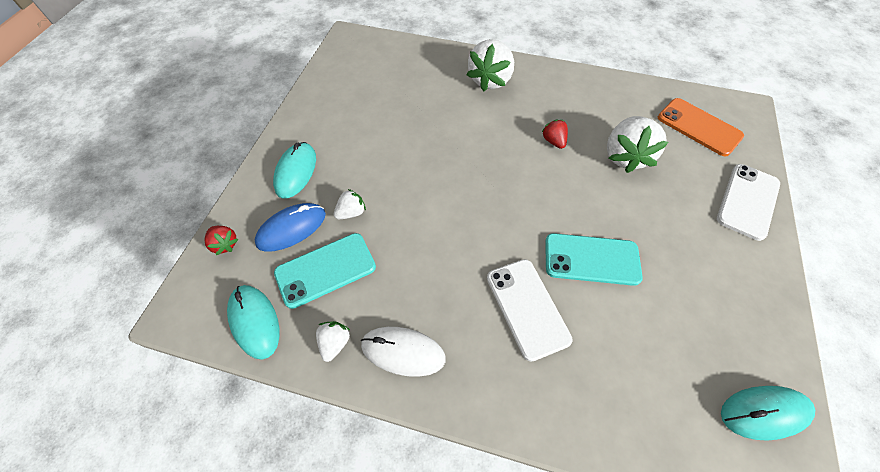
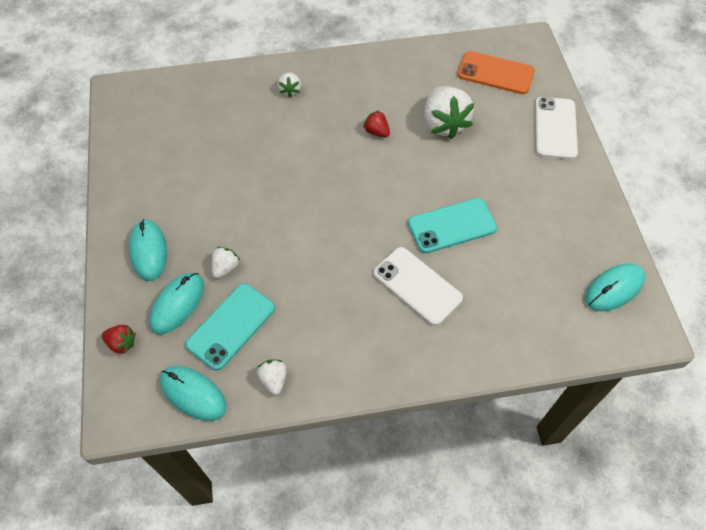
camera: 25 degrees left, 0 degrees up
blue mouse [254,203,326,252] -> turquoise mouse [149,273,204,335]
white mouse [361,327,446,377] -> none
white strawberry [467,39,514,91] -> white strawberry [278,72,301,97], size x0.49

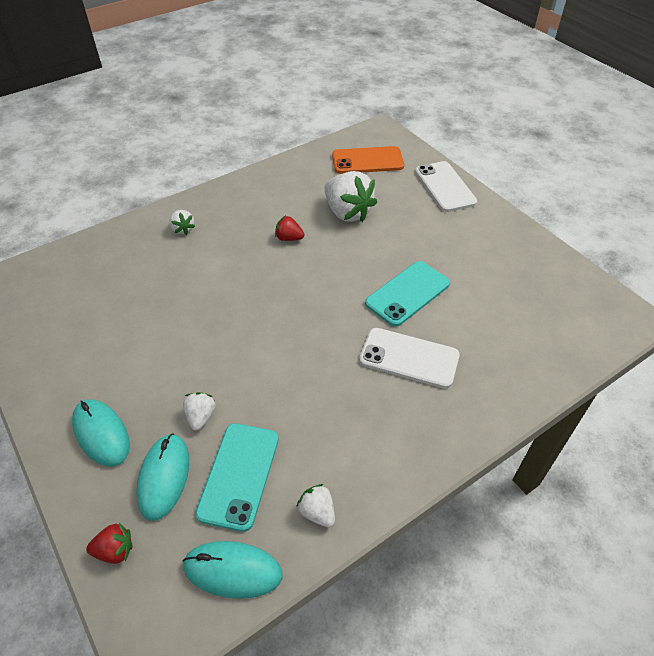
camera: 25 degrees left, 10 degrees down
turquoise mouse [585,264,646,311] -> none

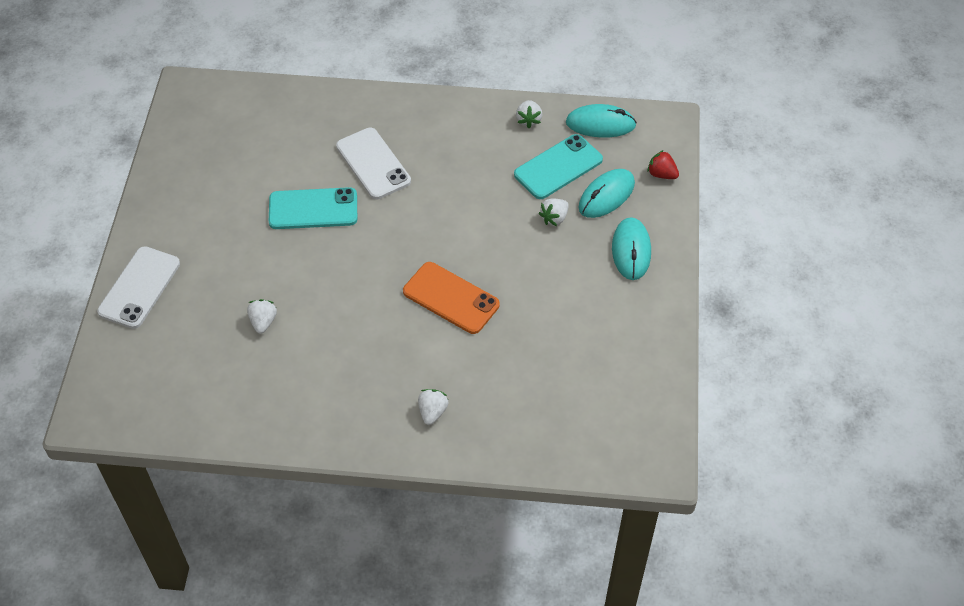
camera: 140 degrees left, 5 degrees up
turquoise mouse [183,541,283,599] -> turquoise mouse turned 45 degrees counterclockwise [566,104,637,138]
red strawberry [275,215,304,241] -> none
white strawberry [325,171,377,222] -> white strawberry [247,299,277,334], size x0.49
orange phone [332,146,404,174] -> orange phone moved to [403,262,500,334]

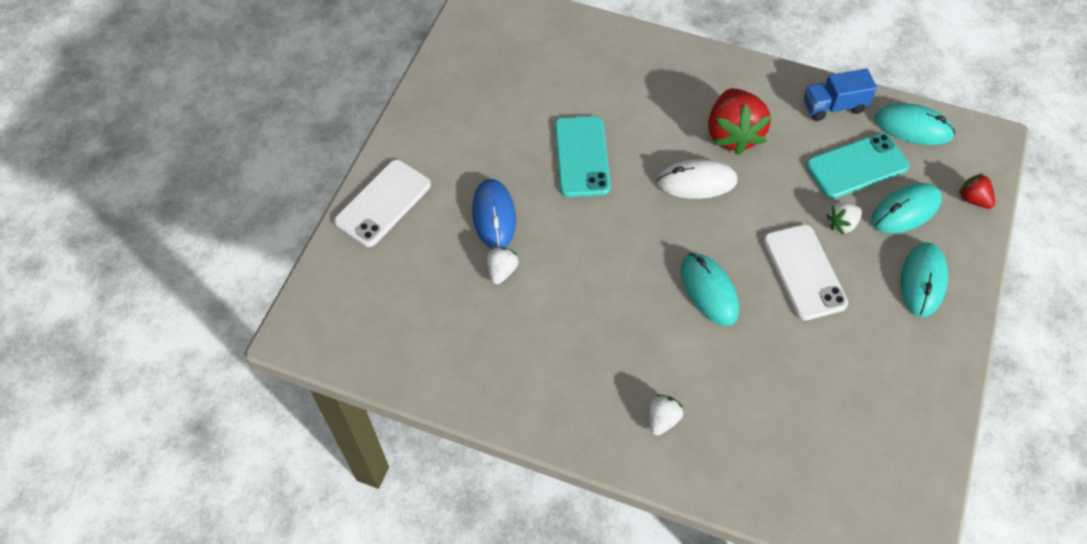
camera: 15 degrees right, 5 degrees up
turquoise phone [269,187,357,229] -> turquoise phone turned 75 degrees clockwise [555,116,611,197]
white phone [336,128,411,199] -> white phone moved to [763,224,848,321]
orange phone [403,262,500,334] -> turquoise mouse [681,253,739,326]
white strawberry [516,100,542,128] -> blue truck [804,69,877,121]
none -> blue mouse [472,179,516,249]
none -> white mouse [657,159,738,199]
none -> red strawberry [708,88,771,155]

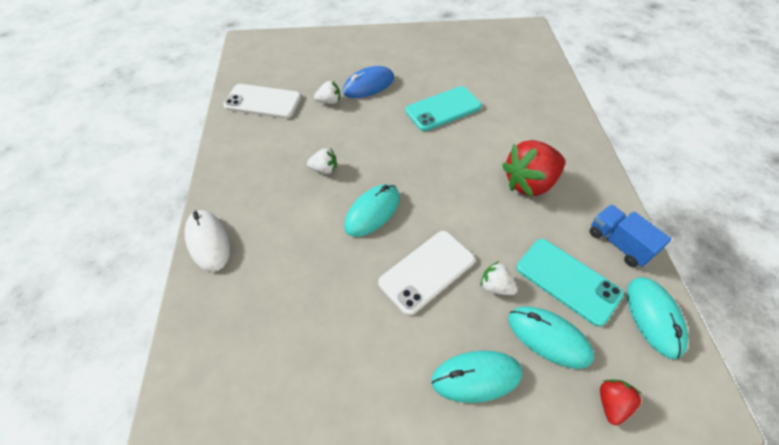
camera: 65 degrees right, 5 degrees down
white phone [334,160,431,247] -> white phone moved to [223,84,301,119]
white strawberry [649,394,683,436] -> white strawberry moved to [307,148,337,174]
white mouse [657,159,738,199] -> white mouse moved to [185,210,230,272]

